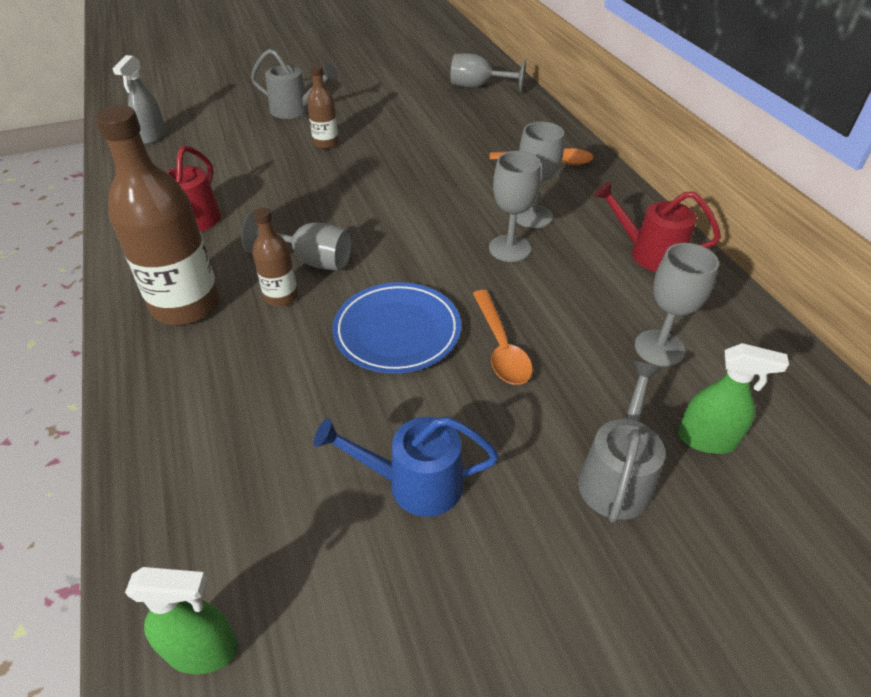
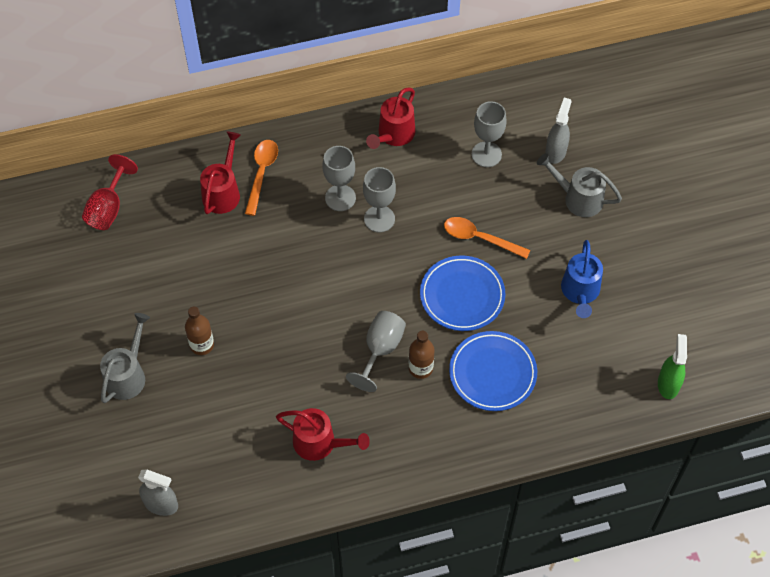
camera: 85 degrees left, 15 degrees up
brown bottle [95,105,220,325] -> none
grey goblet [451,53,526,93] -> red goblet [82,154,138,230]
orange spoon [473,290,533,385] -> orange spoon turned 150 degrees counterclockwise [444,217,530,259]
green spray bottle [678,343,789,454] -> grey spray bottle [545,98,572,164]
none -> red watering can [200,131,241,214]
none -> blue plate [449,331,537,411]

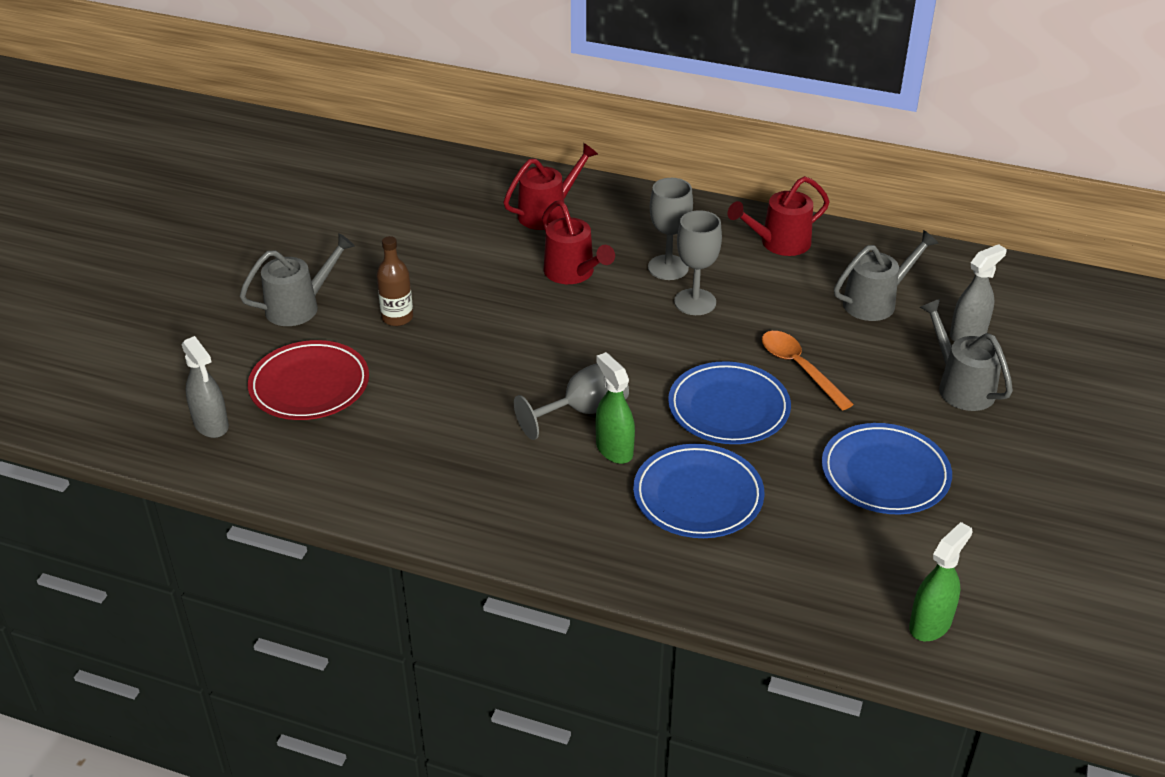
camera: 35 degrees right, 20 degrees down
red goblet [82,154,138,230] -> none
orange spoon [245,140,278,216] -> none
red watering can [276,408,370,461] -> red watering can moved to [542,200,615,284]
brown bottle [409,331,435,379] -> green spray bottle [596,352,635,464]
grey goblet [472,101,507,167] -> grey watering can [834,230,939,321]
blue watering can [561,240,603,318] -> blue plate [822,423,952,514]
none -> red plate [248,340,369,420]

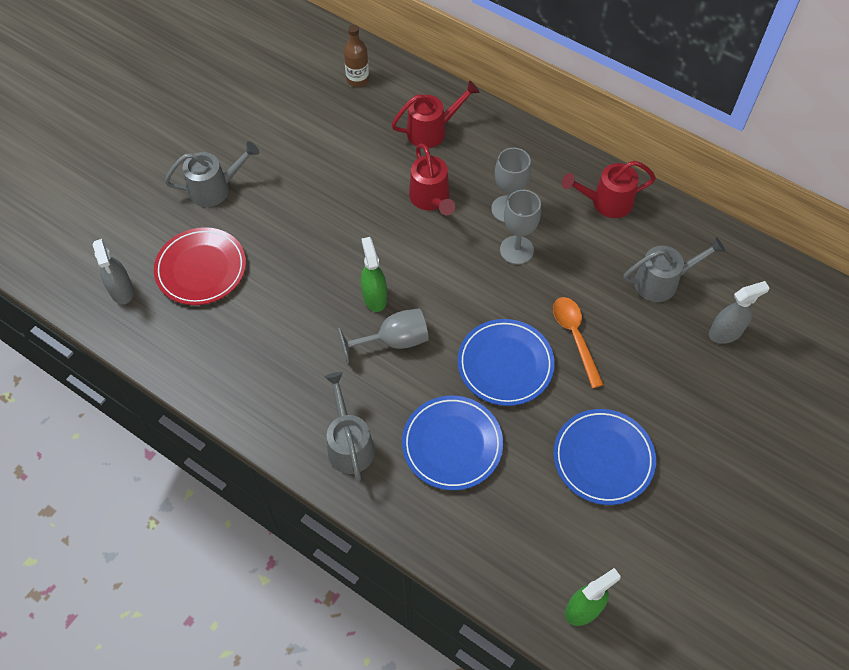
camera: 15 degrees right, 20 degrees up
brown bottle [376,236,413,326] -> brown bottle moved to [344,25,369,87]
green spray bottle [596,352,635,464] -> green spray bottle moved to [361,237,387,312]
grey watering can [920,299,1013,411] -> grey watering can moved to [325,372,375,482]

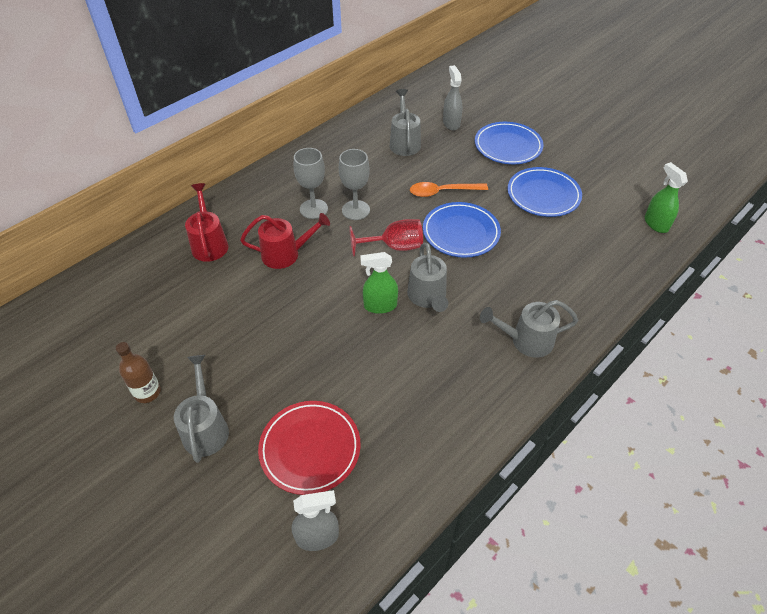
camera: 80 degrees left, 10 degrees down
grey goblet [338,308,429,364] -> grey watering can [407,243,448,312]
brown bottle [344,25,369,87] -> brown bottle moved to [116,342,161,403]
blue plate [402,396,503,490] -> blue plate moved to [475,122,544,164]
red watering can [562,161,656,218] -> none
none -> red goblet [349,219,423,257]

